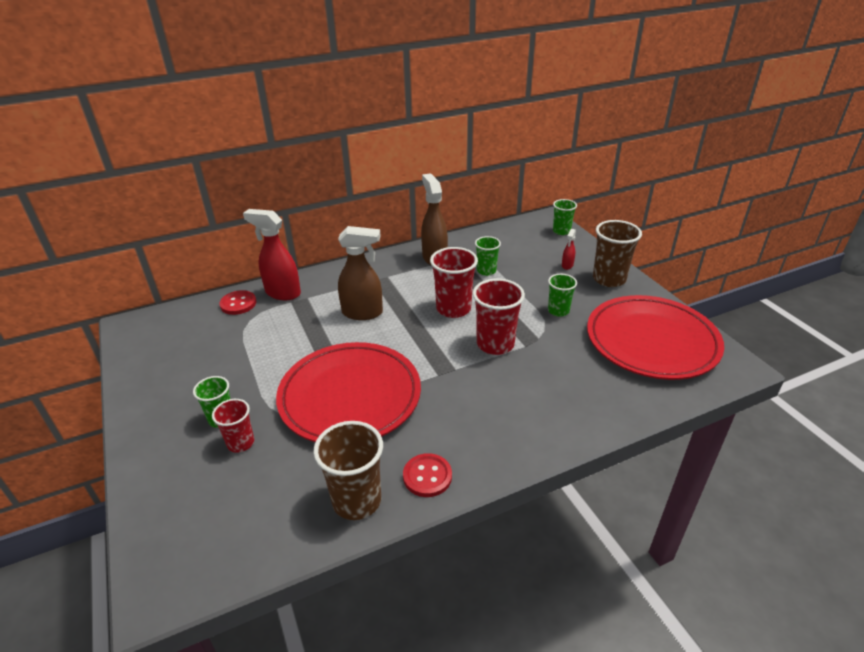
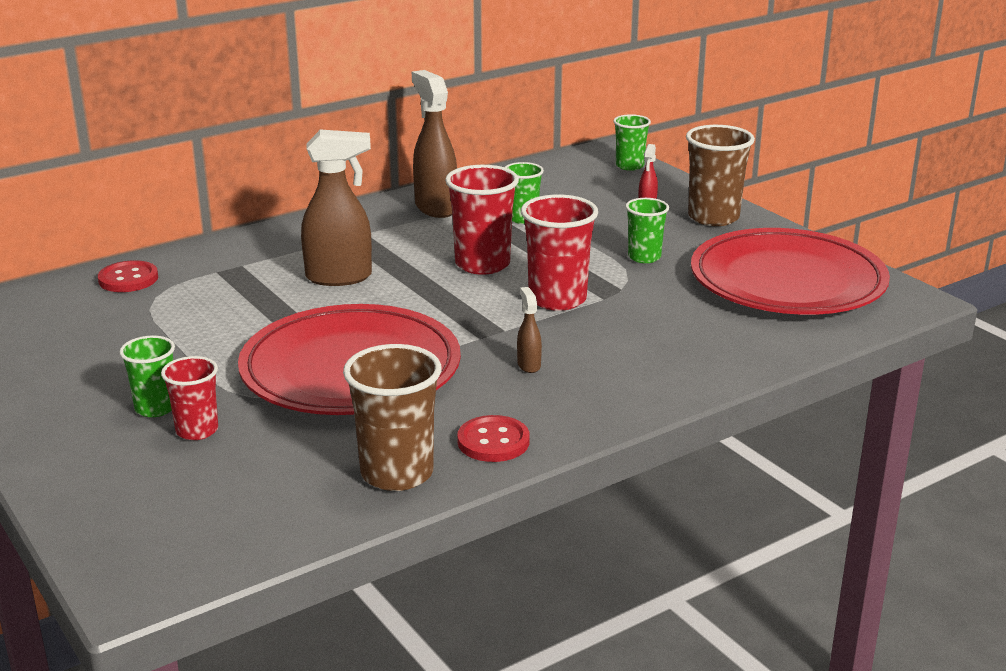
camera: 10 degrees left, 10 degrees down
red spray bottle [243,209,301,300] -> none
none -> brown spray bottle [517,287,542,373]

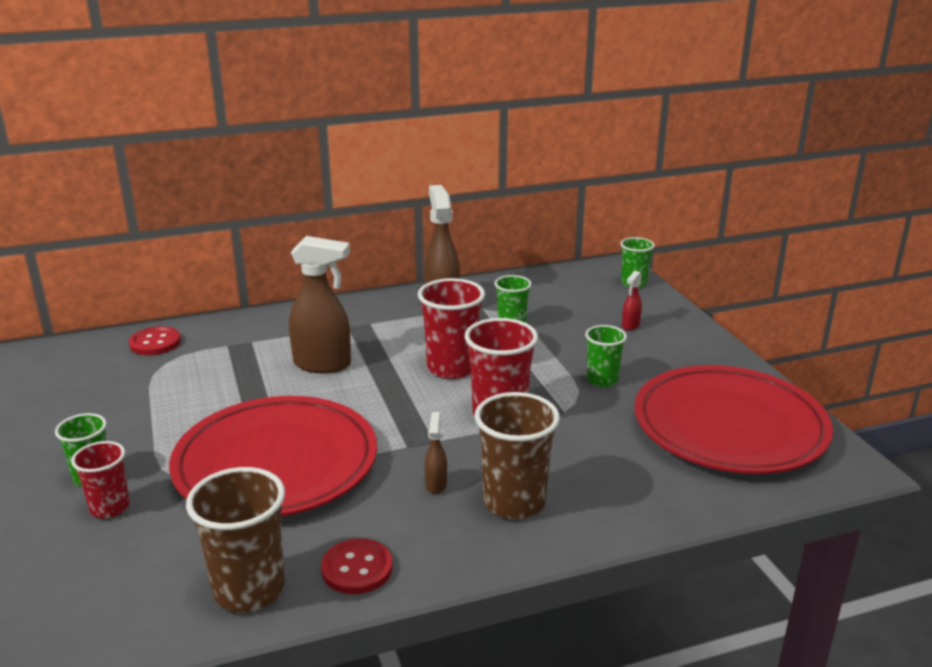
camera: 15 degrees right, 0 degrees up
brown cup [686,125,755,226] -> brown cup moved to [475,392,560,519]

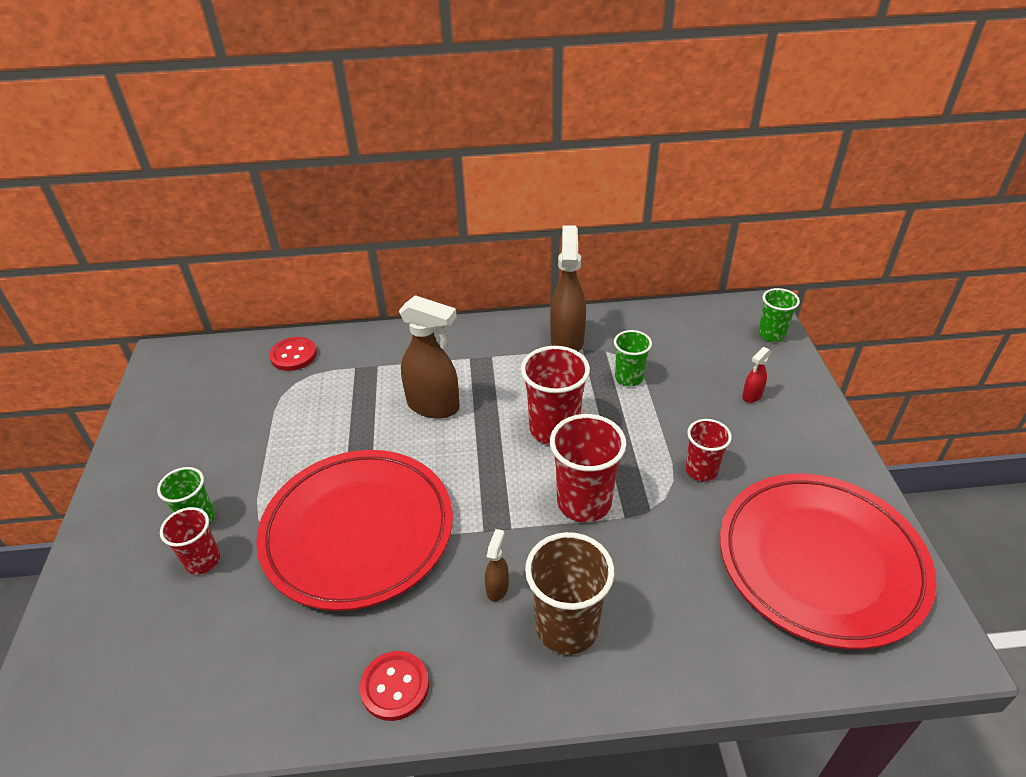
camera: 15 degrees right, 15 degrees up
brown cup [186,467,285,612] -> none
green cup [585,325,627,387] -> red cup [686,419,732,482]

